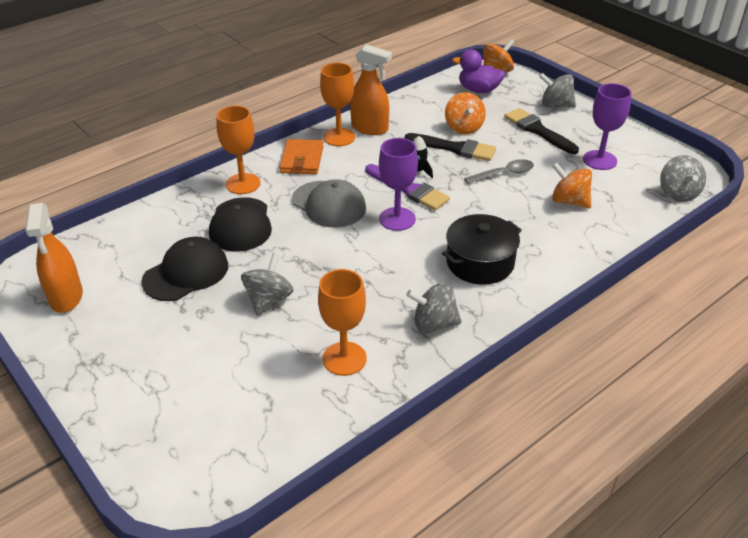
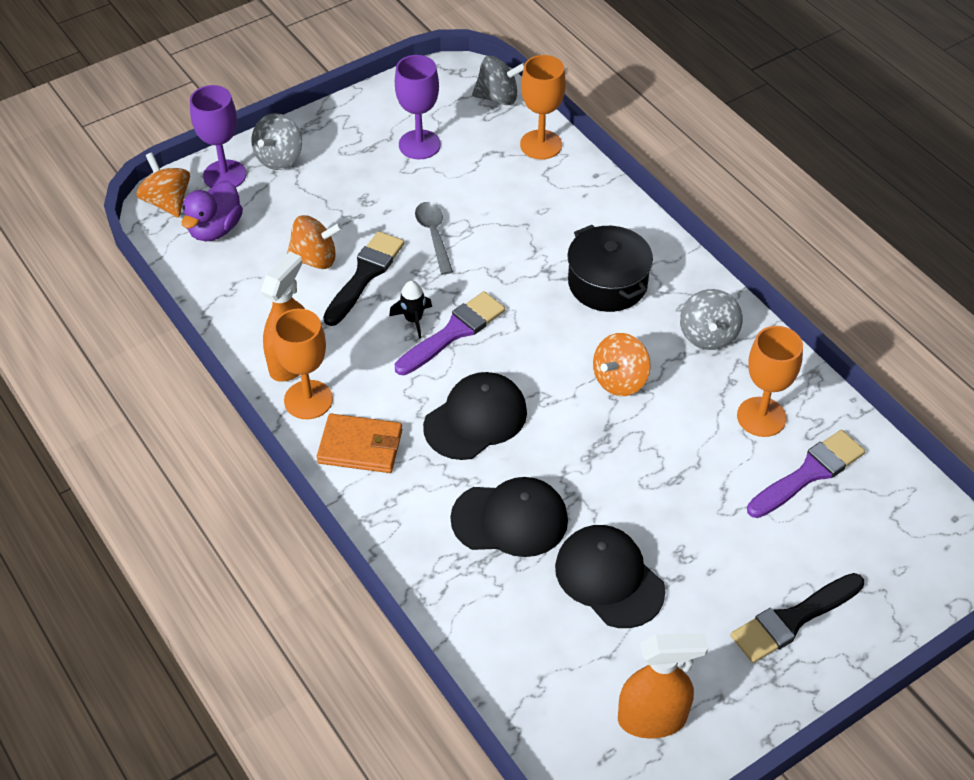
camera: 85 degrees left, 10 degrees up
orange goblet [216,105,260,194] -> orange goblet moved to [520,55,566,159]
grey spinning top [241,253,293,316] -> none
grey cap [292,179,366,228] -> black cap [423,372,527,460]
purple goblet [379,138,418,231] -> purple goblet moved to [190,85,246,188]
black brush [504,108,579,154] -> black brush moved to [731,573,864,663]
orange spinning top [552,163,592,208] -> orange spinning top moved to [593,333,651,396]
none -> purple brush [747,430,865,518]

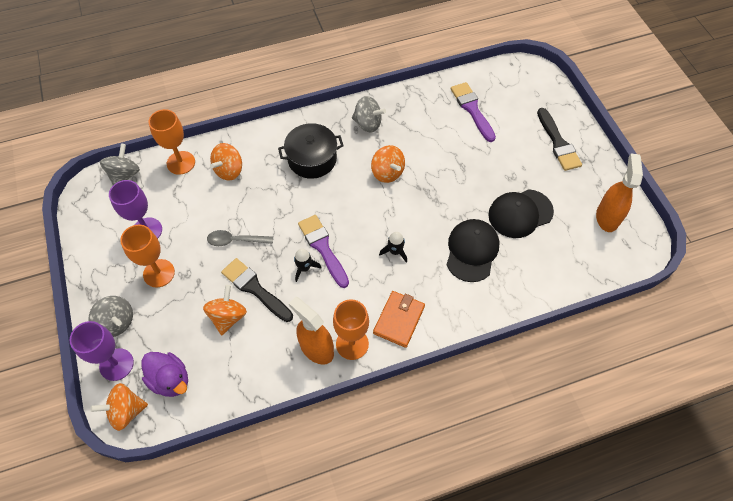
camera: 75 degrees left, 10 degrees up
black cap [423,372,527,460] -> black rocket [379,232,407,263]
orange goblet [737,326,803,437] -> orange goblet moved to [120,225,175,287]
none -> orange spinning top [210,143,242,181]

